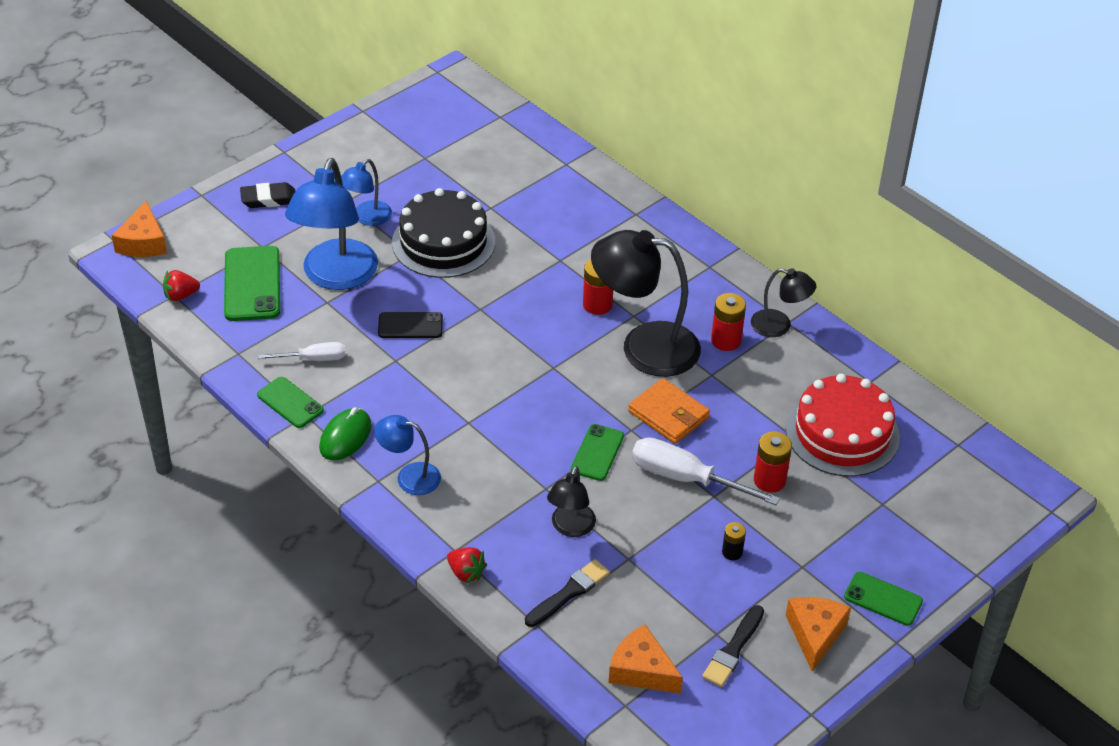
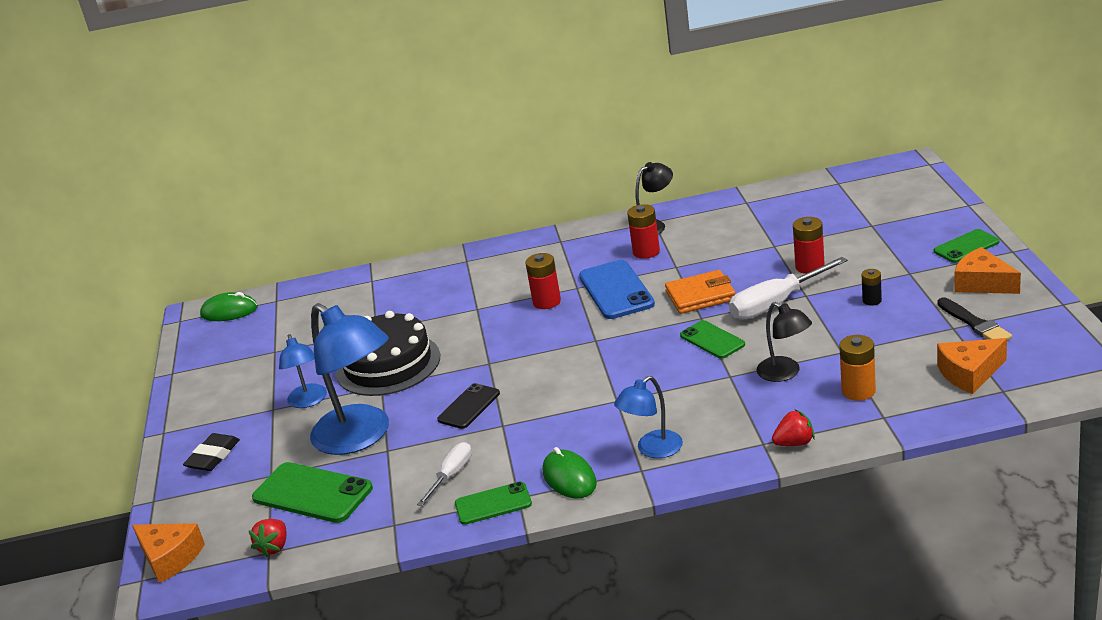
camera: 50 degrees left, 15 degrees down
black brush [525,559,610,627] -> orange battery [839,335,876,401]
black lamp [591,230,701,377] -> blue phone [579,260,655,319]
red cake [786,374,900,477] -> none
none -> green mouse [200,292,258,321]

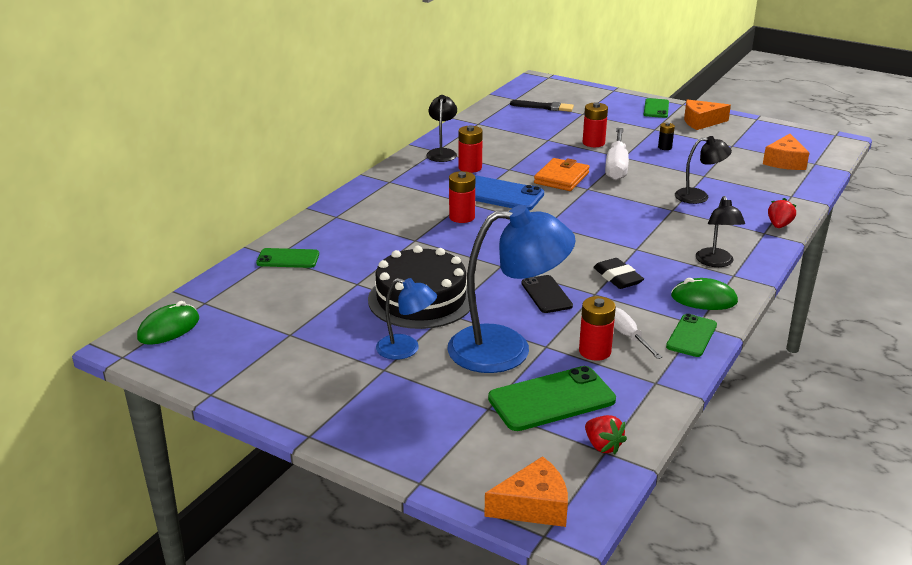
camera: 55 degrees left, 0 degrees up
black eraser [183,433,240,471] -> black eraser moved to [593,258,644,289]
blue lamp [614,376,683,458] -> black lamp [696,196,745,267]
green phone [680,320,745,359] -> green phone moved to [256,248,319,268]
orange battery [839,335,876,401] -> none
black brush [937,297,1012,340] -> black brush moved to [510,100,574,112]
none -> red battery [579,296,616,361]

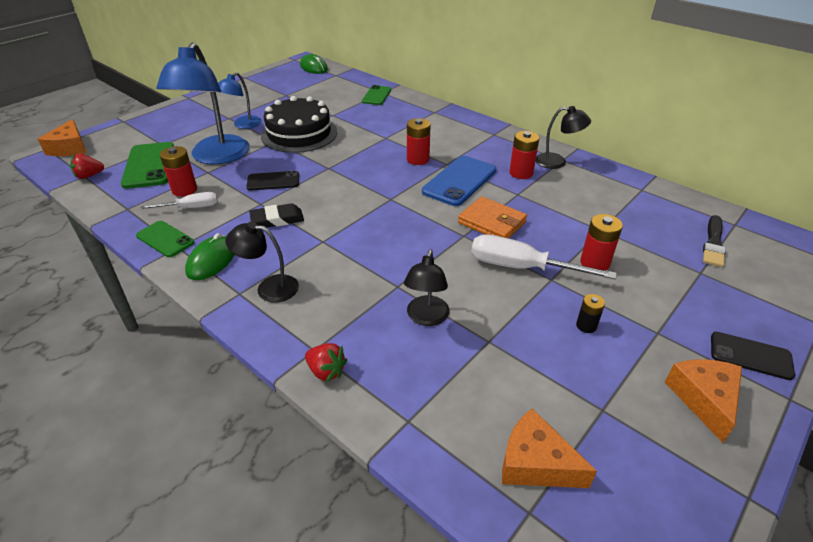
camera: 100 degrees right, 10 degrees up
green phone [644,98,669,118] -> black phone [711,332,795,380]

